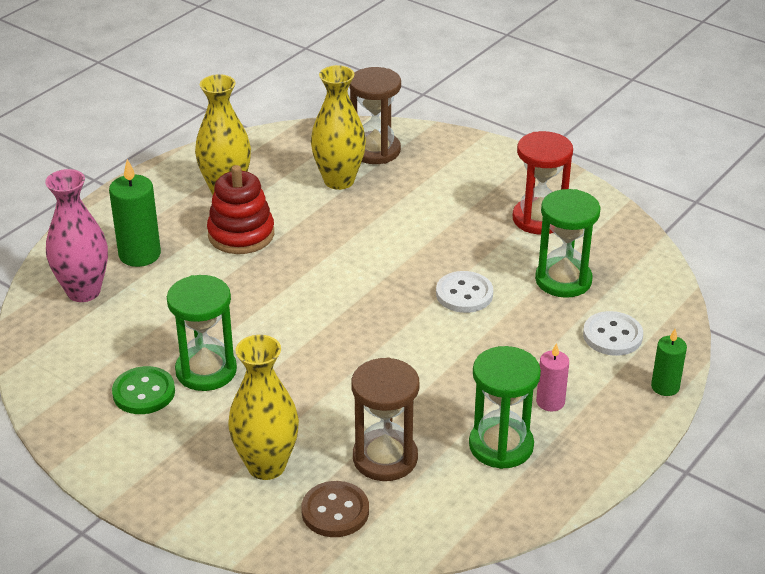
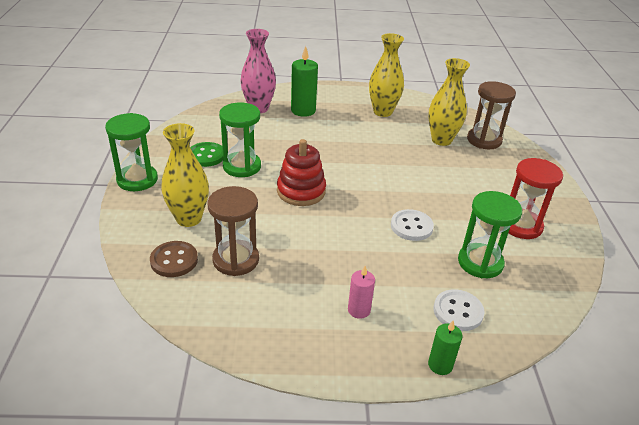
camera: 50 degrees right, 0 degrees up
red stacking toy [207,165,274,254] -> red stacking toy moved to [277,139,326,206]
green hourglass [469,346,541,469] -> green hourglass moved to [105,113,158,191]

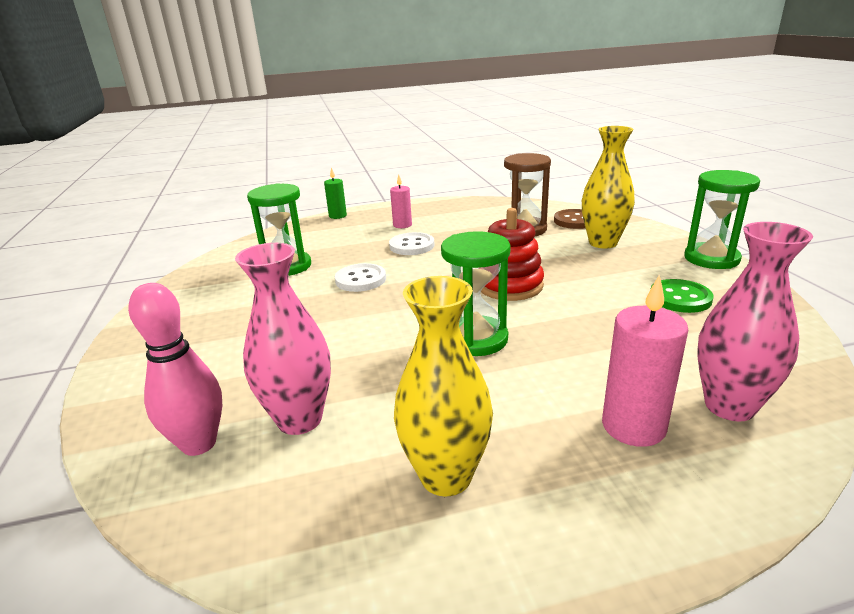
camera: 170 degrees right, 10 degrees down
green hourglass [219,102,261,177] -> green hourglass moved to [441,231,511,356]
green candle [291,46,318,117] -> pink candle [602,274,688,447]
yellow vase [428,58,470,146] -> pink vase [235,243,331,435]
white button [434,289,485,331] -> white button moved to [389,232,435,255]
brown hourglass [467,81,516,149] -> pink bowling pin [128,283,222,456]
red hourglass [508,158,563,239] -> none

